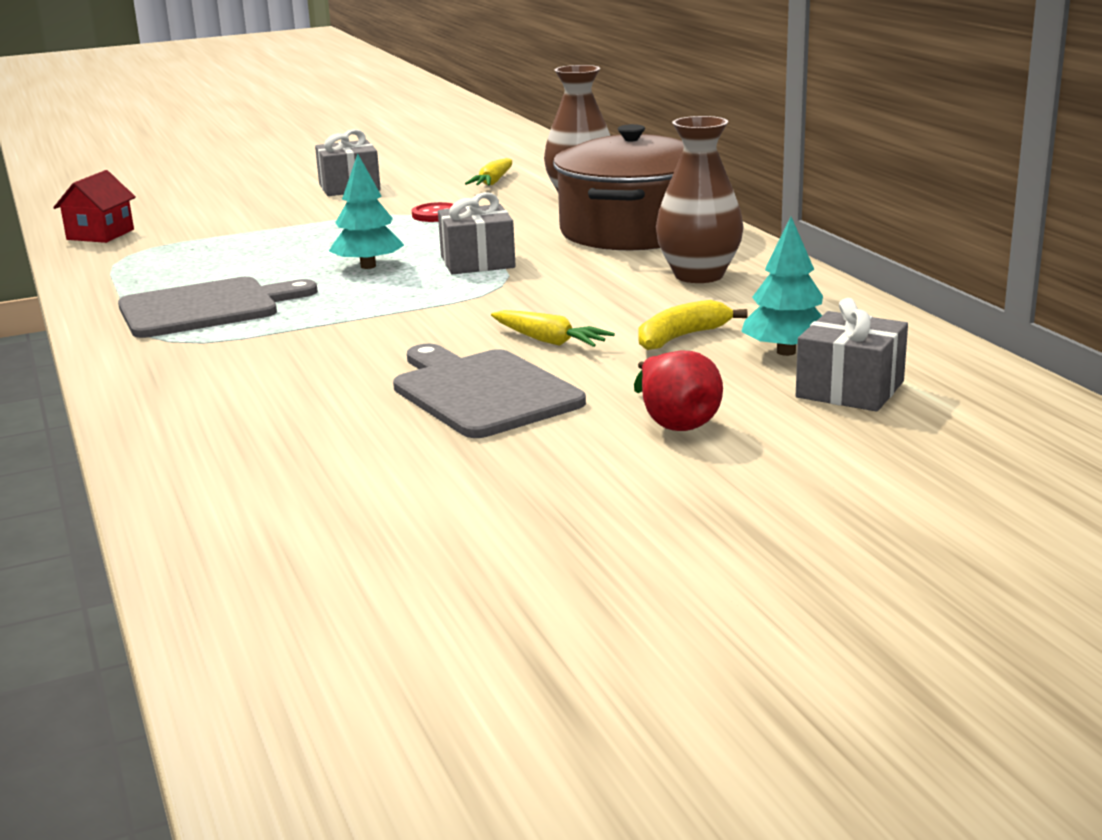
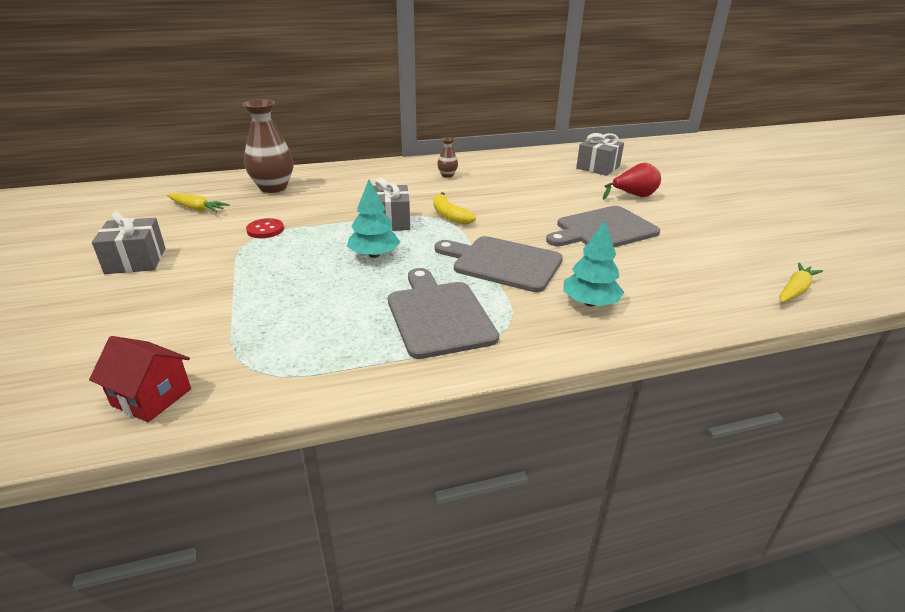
camera: 85 degrees left, 10 degrees up
yellow carrot [491,310,615,347] -> yellow carrot moved to [780,263,823,302]
brown pot [553,124,684,251] -> none
yellow banana [638,300,747,350] -> yellow banana moved to [433,192,476,225]
brown vase [656,116,744,283] -> brown vase [437,137,458,178], size x0.47
turquoise tree [741,217,823,356] -> turquoise tree moved to [564,220,624,306]
none -> grey cutting board [435,236,563,292]

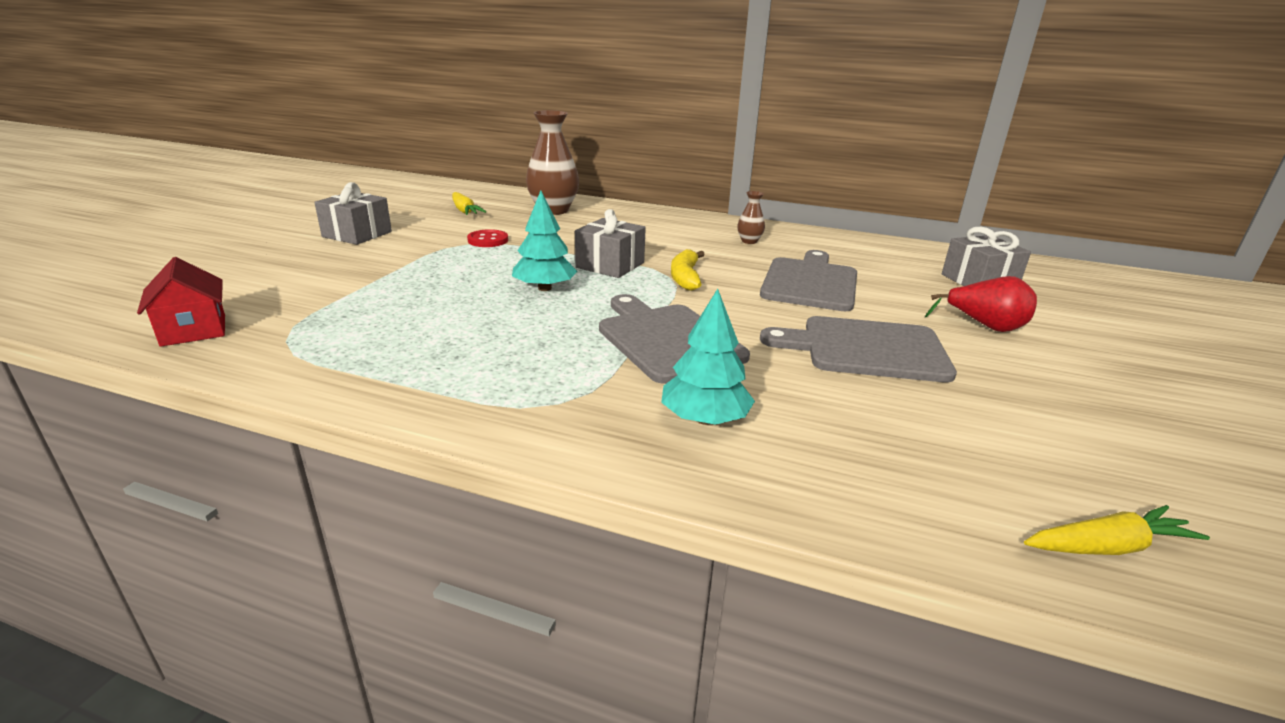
camera: 35 degrees right, 5 degrees down
grey cutting board [388,268,499,359] -> grey cutting board moved to [760,250,857,311]

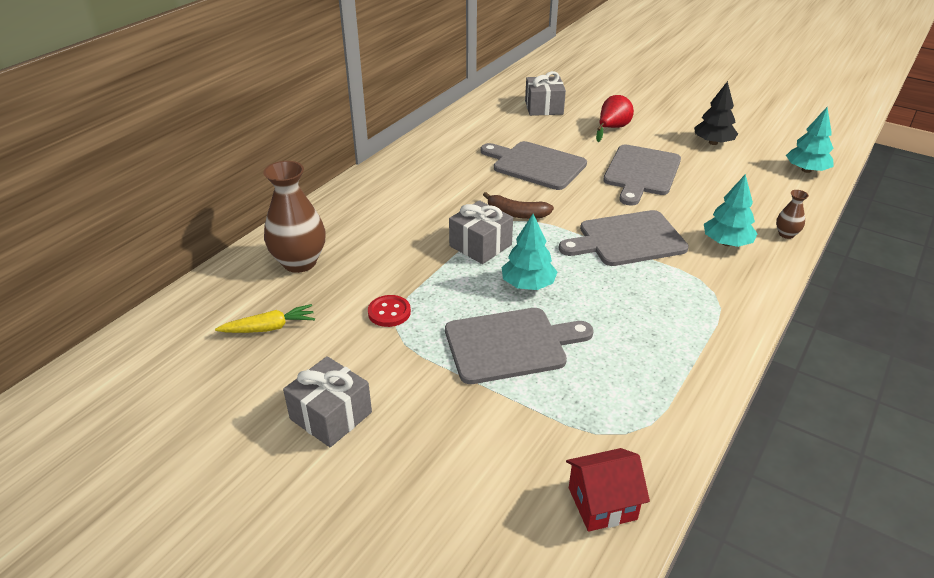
camera: 75 degrees left, 10 degrees up
yellow banana [671,249,705,291] -> brown banana [483,192,554,219]
brown vase [737,191,765,244] -> brown vase moved to [776,190,809,239]
yellow carrot [1024,505,1210,555] -> turquoise tree [786,107,834,173]
none -> grey cutting board [445,308,594,384]
none -> black tree [694,81,738,145]

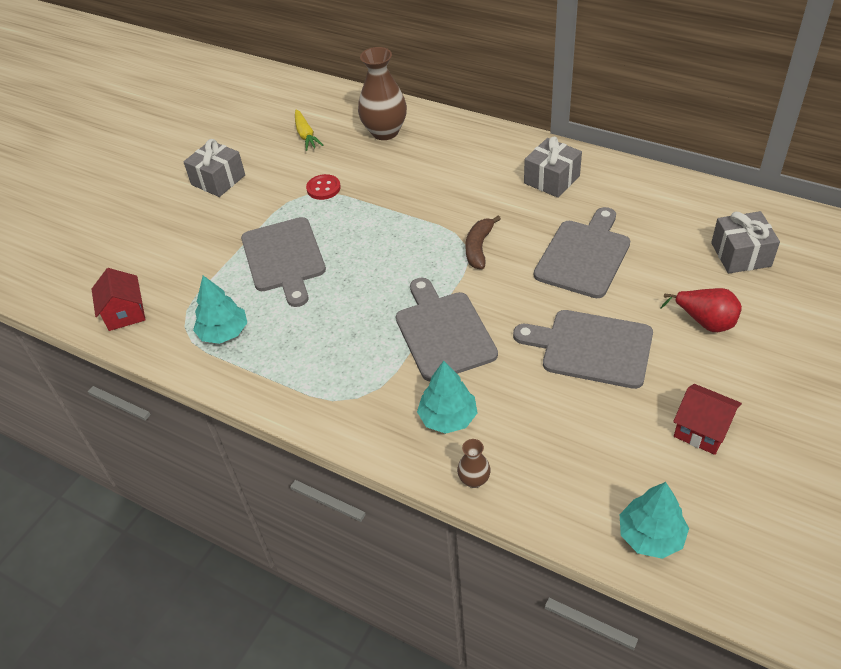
camera: 90 degrees right, 10 degrees up
grey gift [449,200,513,264] -> grey gift moved to [524,137,582,198]
turquoise tree [502,214,557,290] -> turquoise tree moved to [193,275,247,344]
black tree [694,81,738,145] -> red house [673,384,742,455]

